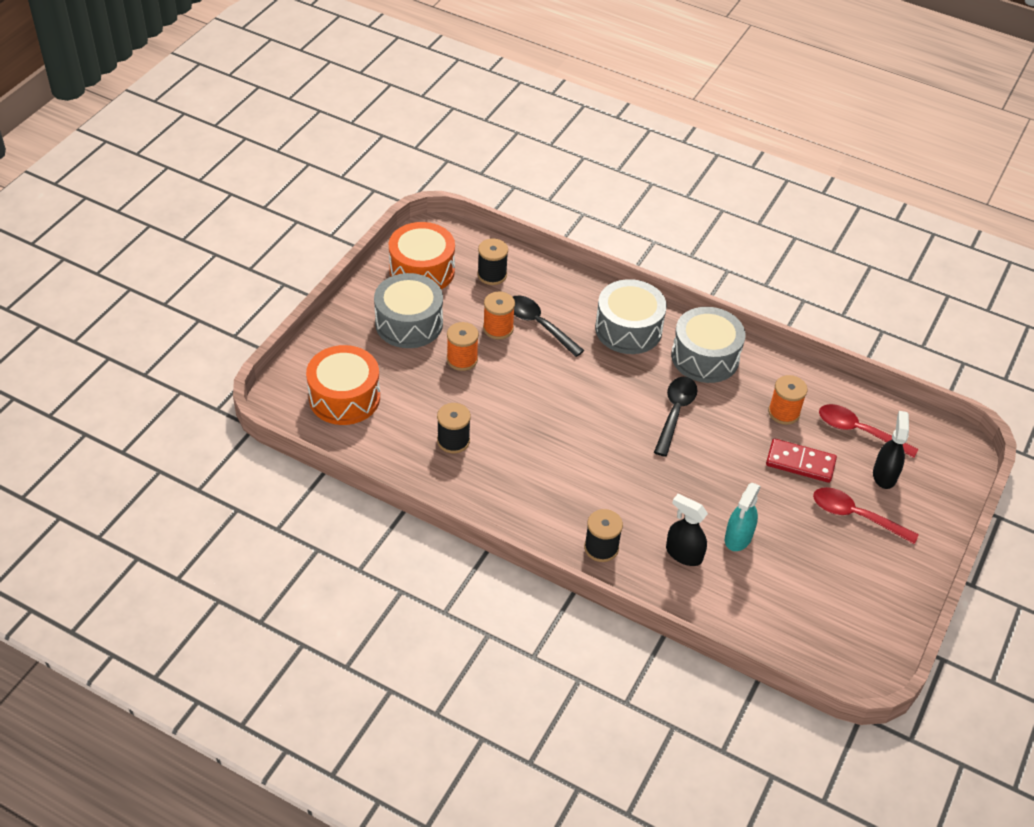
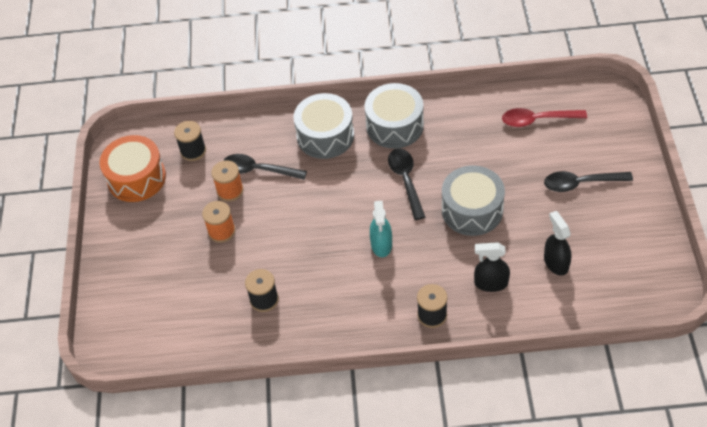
camera: 25 degrees left, 5 degrees up
orange drum [306,345,380,425] -> none
grey drum [374,273,443,348] -> grey drum moved to [442,165,505,236]
turquoise spray bottle [725,483,761,551] -> turquoise spray bottle moved to [370,201,392,257]
red domino [766,439,837,483] -> none
orange spool [768,375,808,425] -> none
red spoon [813,487,919,544] -> black spoon [544,171,633,192]
black spray bottle [873,411,909,489] -> black spray bottle moved to [544,211,571,276]

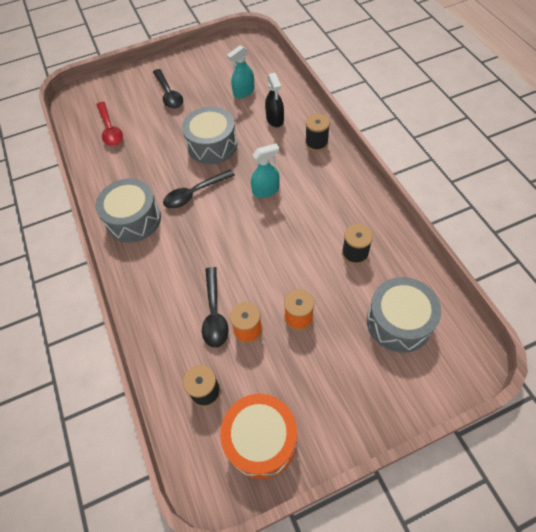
camera: 110 degrees left, 5 degrees up
grey drum [293,93,354,159] -> grey drum moved to [367,277,441,353]
black spray bottle [544,211,571,276] -> turquoise spray bottle [227,45,255,99]

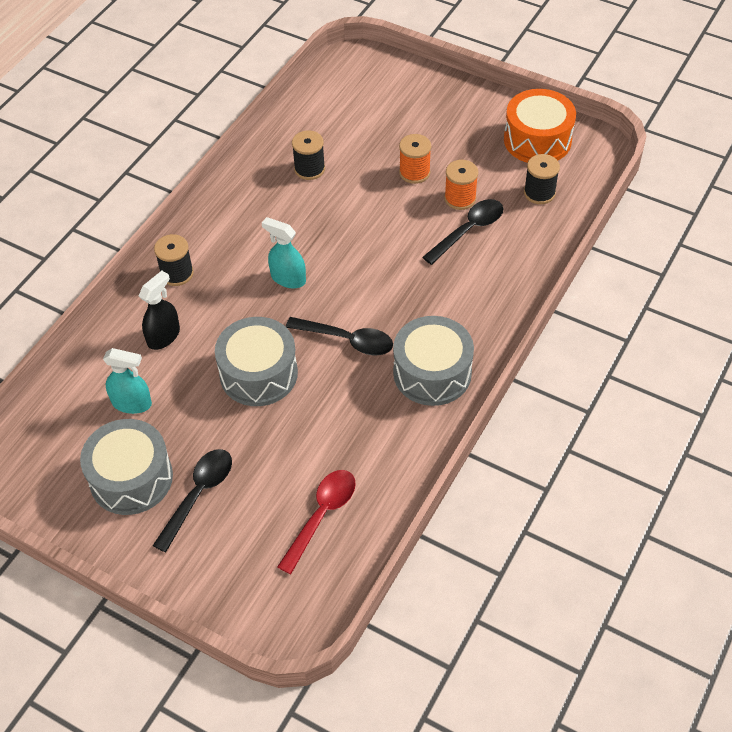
camera: 130 degrees left, 5 degrees down
grey drum [367,277,441,353] -> grey drum moved to [80,419,173,515]

